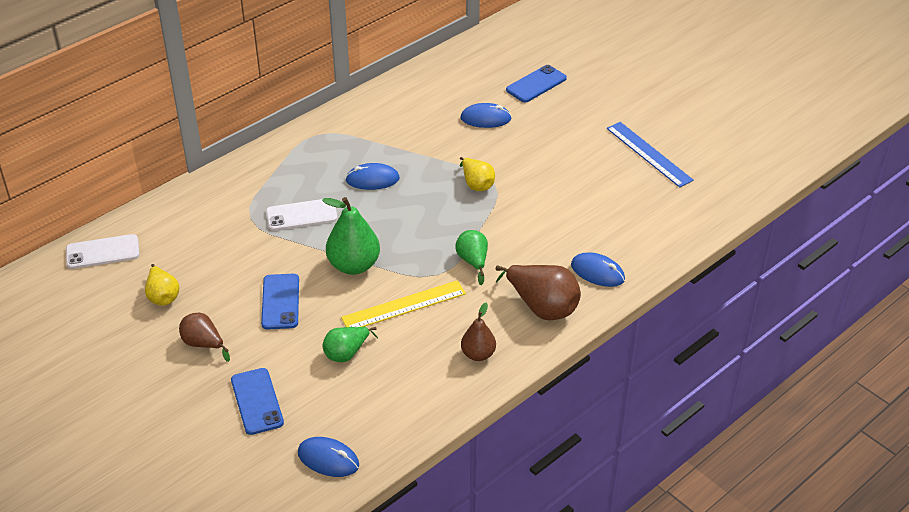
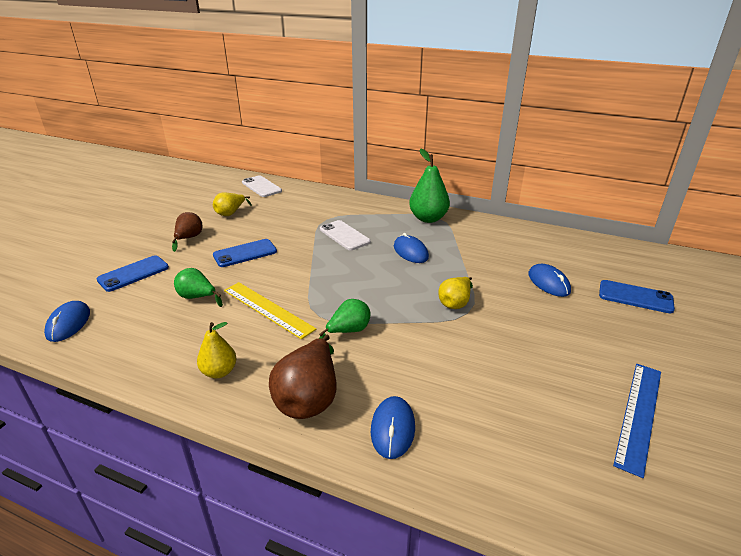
camera: 65 degrees right, 10 degrees down
green pear [322,197,380,275] -> green pear moved to [409,148,450,223]
brown pear [461,302,496,361] -> yellow pear [197,322,236,378]

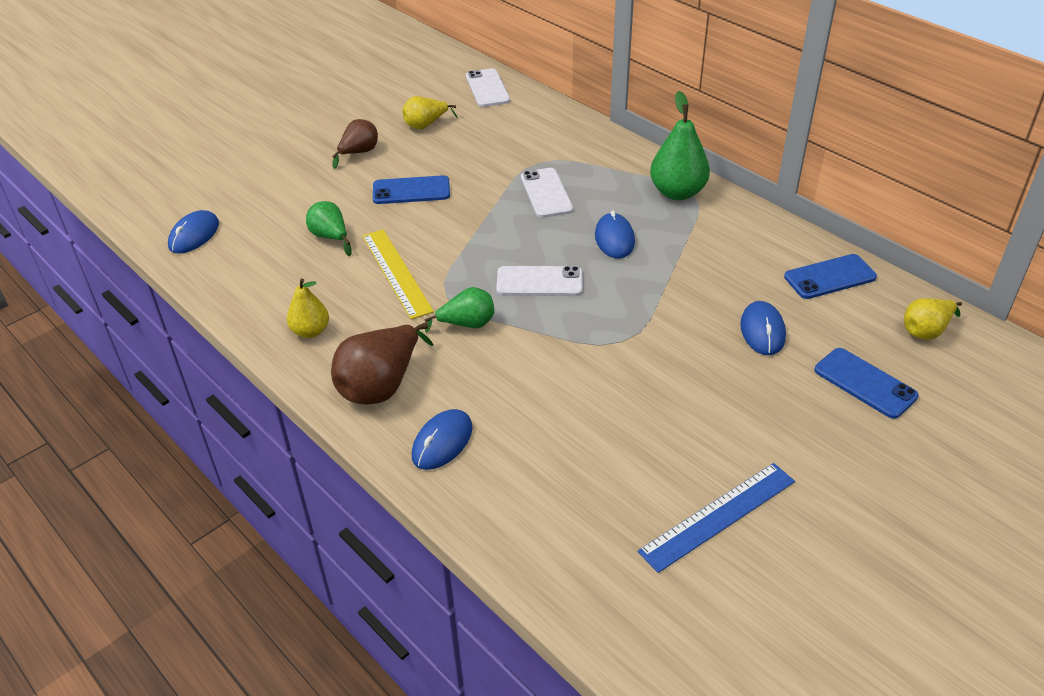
camera: 25 degrees right, 10 degrees up
blue phone [97,255,169,292] -> blue phone moved to [784,254,877,299]
yellow pear [438,277,473,309] -> yellow pear moved to [904,298,962,340]
none -> white phone [496,266,583,296]

